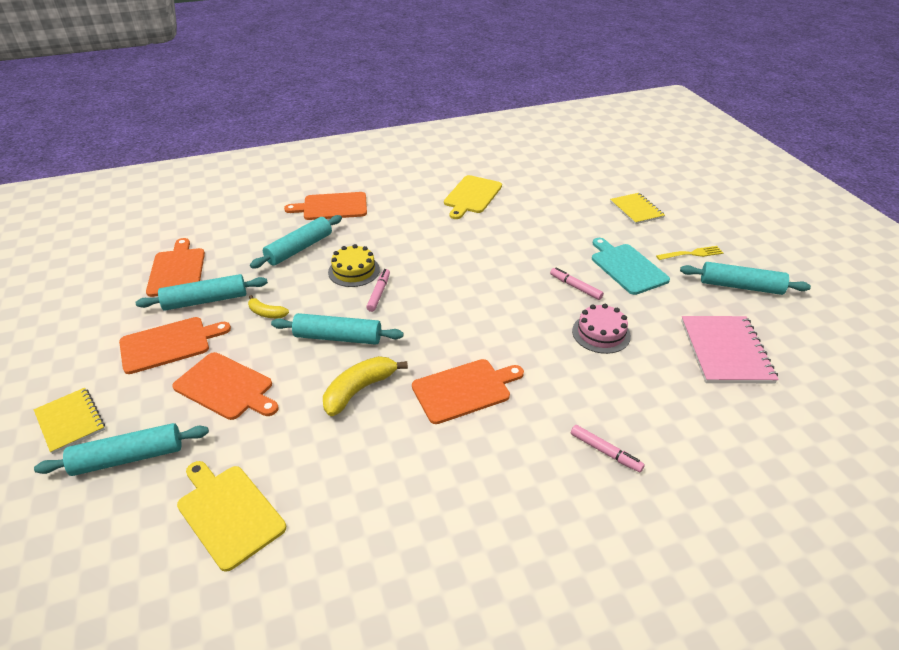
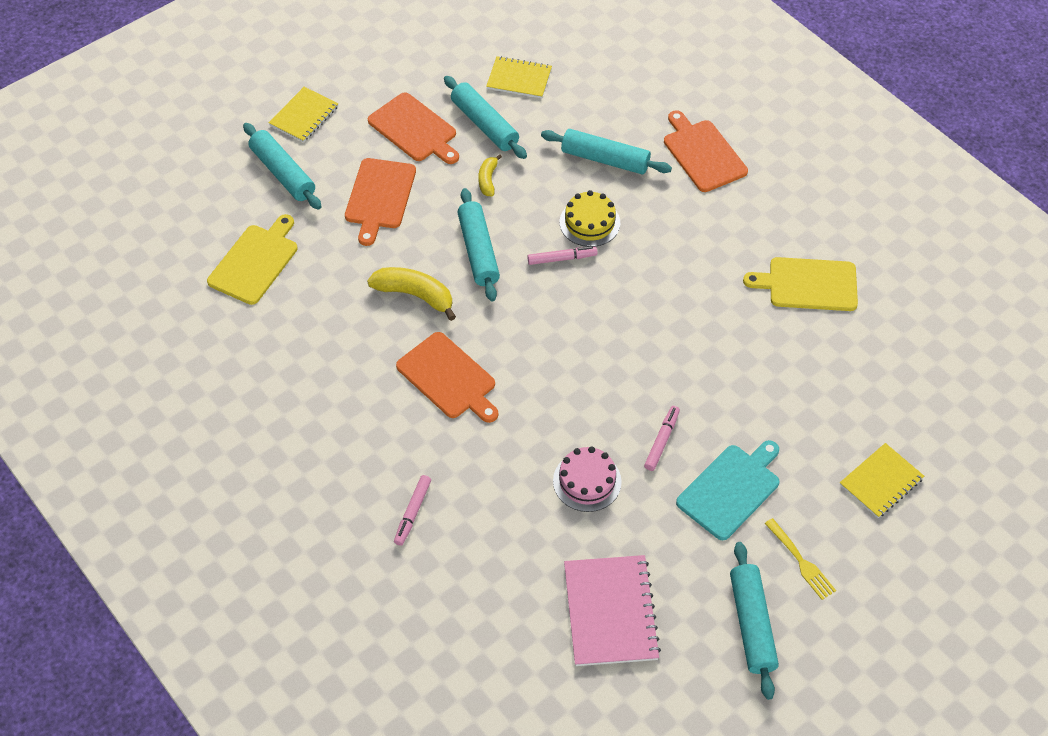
camera: 70 degrees right, 15 degrees up
orange cutting board [146,238,205,297] -> yellow notebook [486,56,552,98]
pink notebook [681,316,779,383] -> pink notebook turned 75 degrees counterclockwise [564,555,661,666]

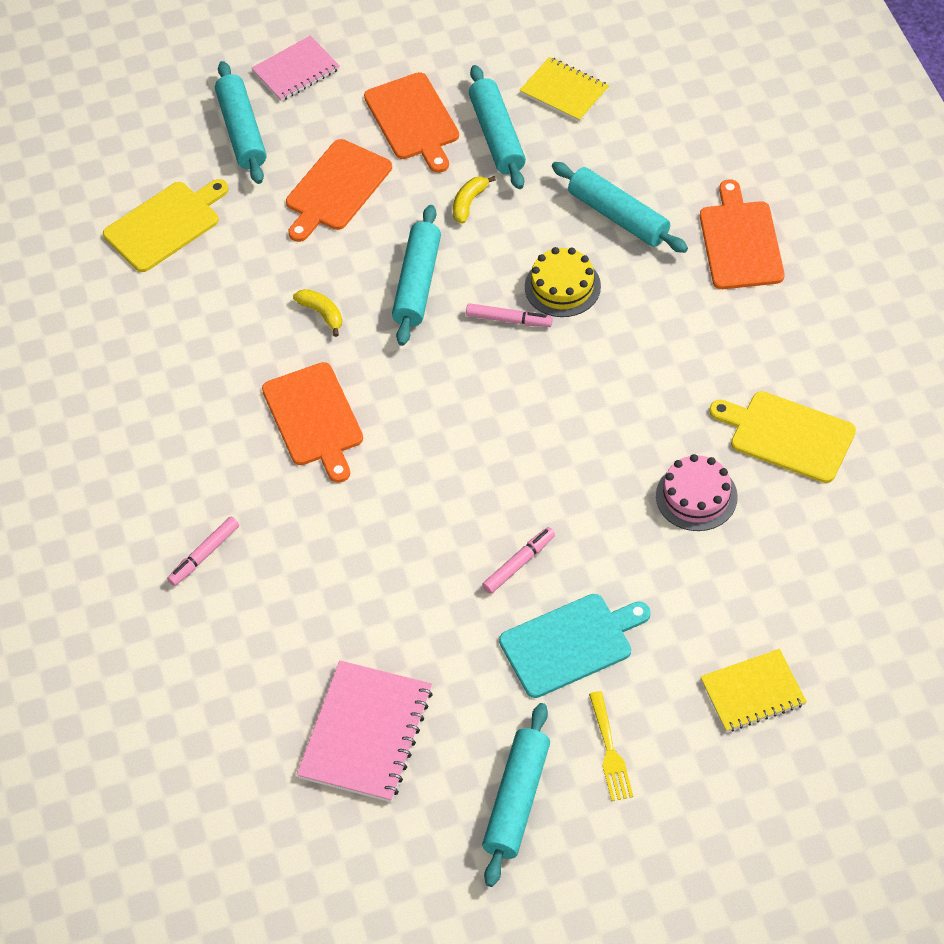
camera: 25 degrees right, 0 degrees up
yellow notebook [269,87,339,142] -> pink notebook [252,36,340,101]
yellow banana [367,267,456,321] -> yellow banana [293,289,342,337], size x0.58
pink cake [553,446,622,512] -> pink cake moved to [656,454,738,531]

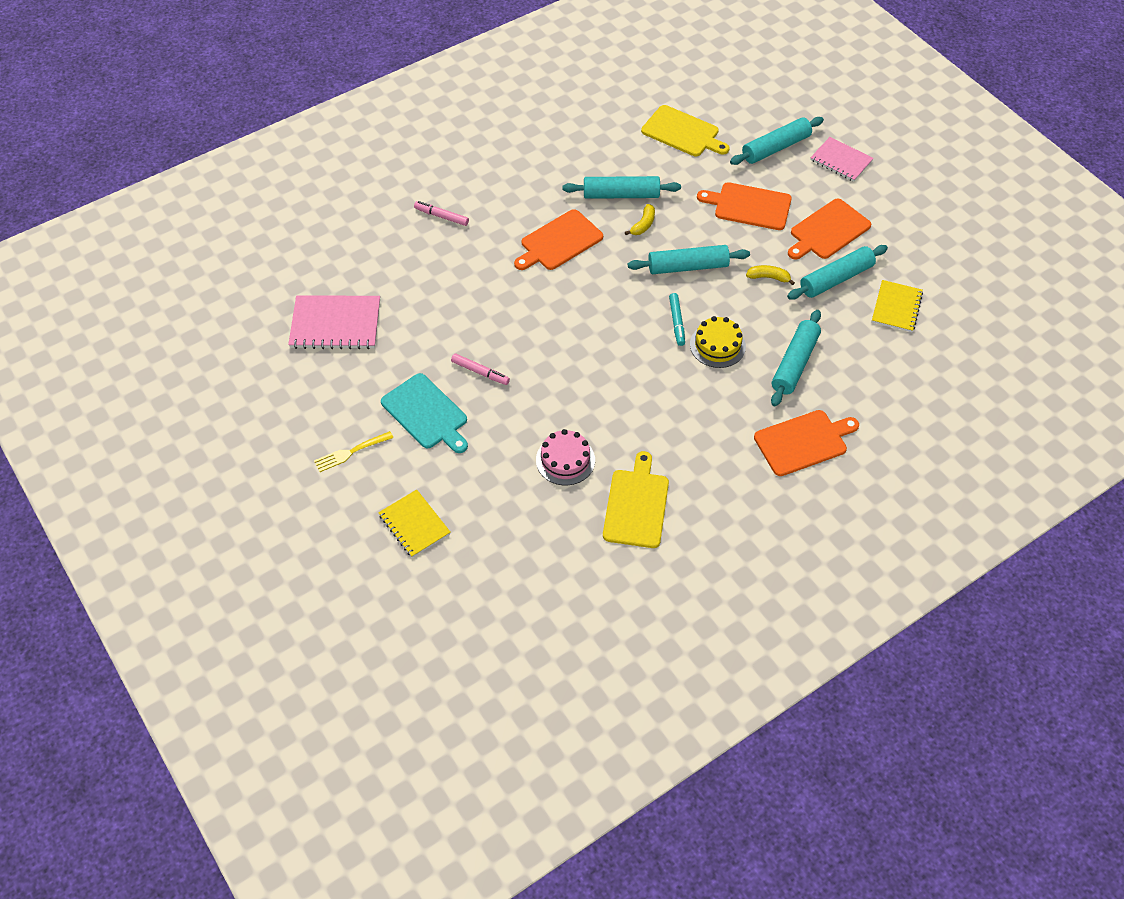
camera: 70 degrees right, 0 degrees up
pink marker [466,303,553,327] -> turquoise marker [669,293,685,346]
turquoise rolling pin [482,703,550,887] -> turquoise rolling pin moved to [562,176,681,199]

